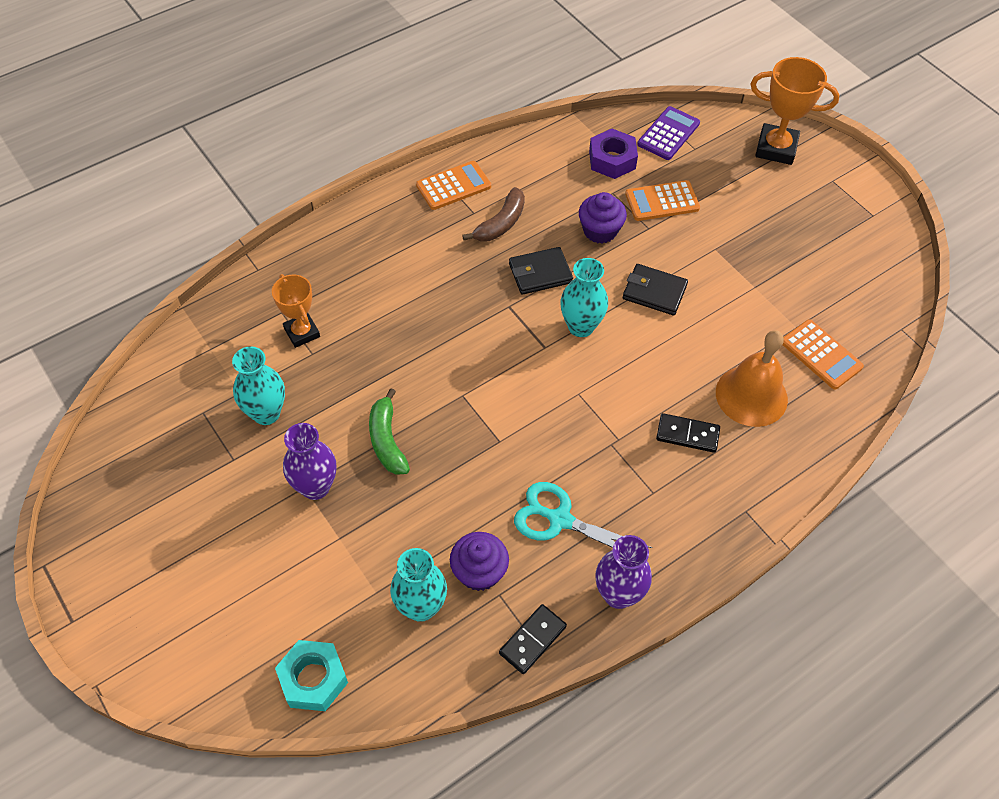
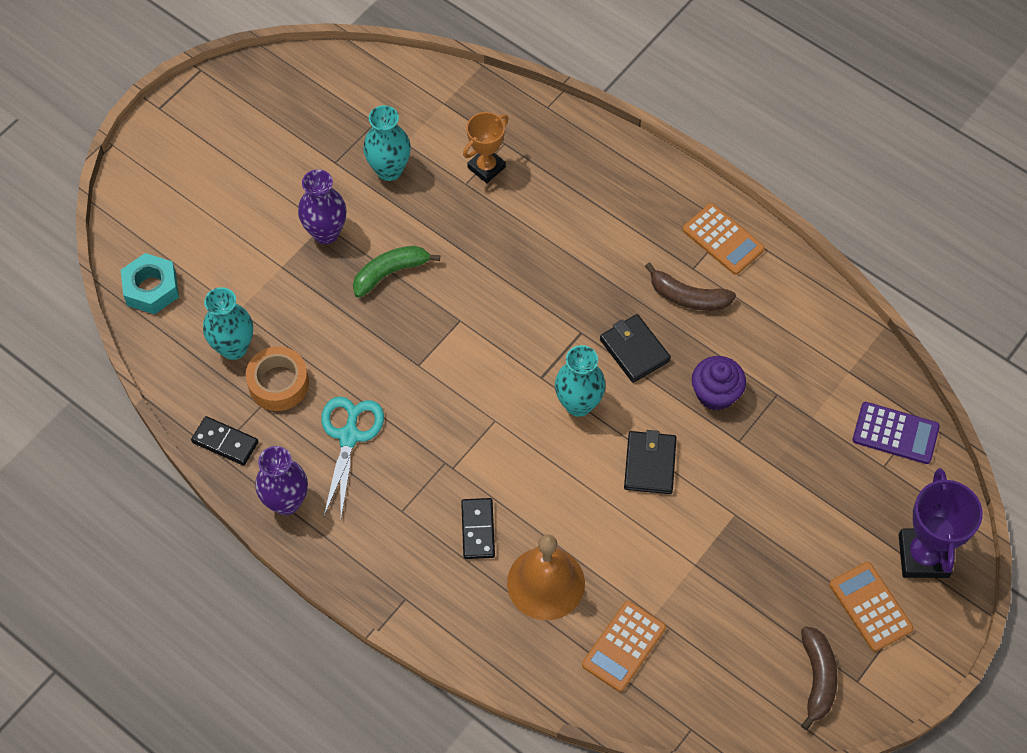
camera: 75 degrees right, 5 degrees up
purple cupcake [450,532,509,591] -> orange tape [246,346,309,411]
purple nut [589,129,638,179] -> none
orange calculator [625,180,700,221] -> orange calculator moved to [829,562,914,652]
orange trophy [750,57,840,165] -> purple trophy [899,468,983,578]
none -> brown banana [801,626,837,730]

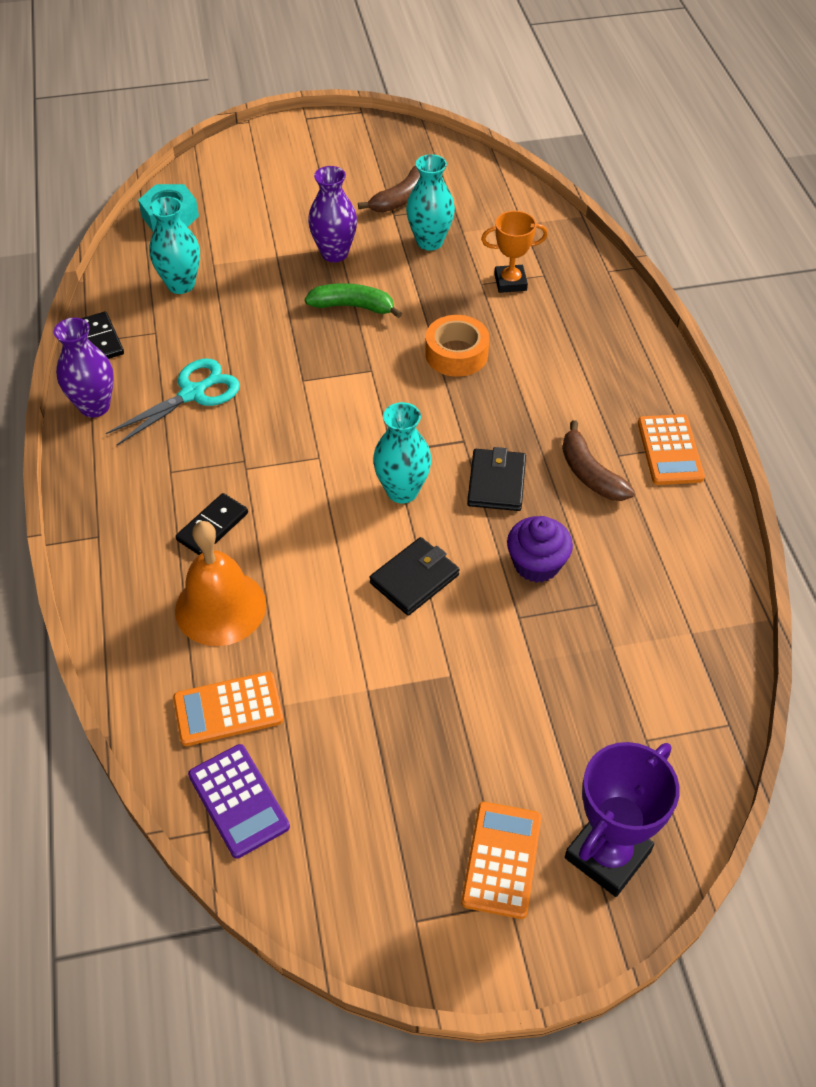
camera: 40 degrees right, 10 degrees down
orange tape [246,346,309,411] -> orange tape moved to [425,315,489,377]
brown banana [801,626,837,730] -> brown banana moved to [358,166,420,212]
purple calculator [853,402,940,464] -> purple calculator moved to [188,744,290,859]

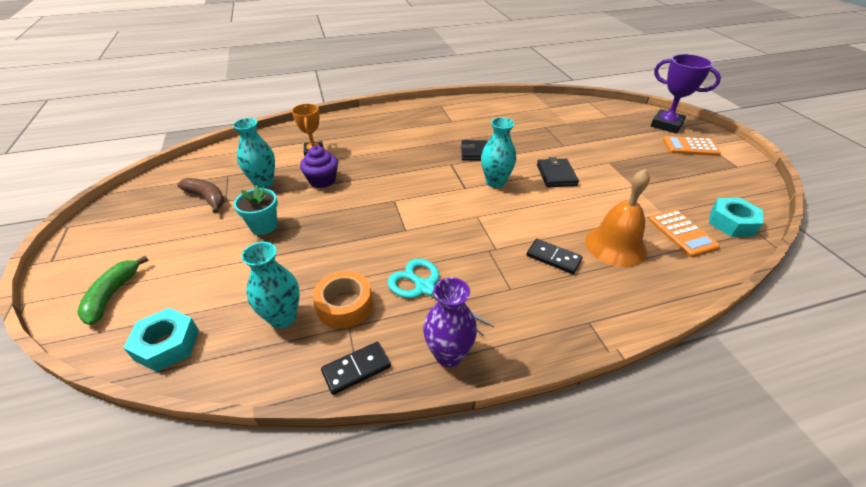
camera: 95 degrees left, 10 degrees down
purple calculator [188,744,290,859] -> turquoise nut [709,198,763,237]
green banana [305,283,402,318] -> green banana moved to [77,256,149,325]
purple vase [308,166,357,262] -> turquoise flower pot [234,185,278,235]
black wallet [369,537,460,615] -> black wallet turned 45 degrees clockwise [537,157,579,187]
orange tape [425,315,489,377] -> orange tape moved to [313,271,373,329]
purple cupcake [507,516,573,583] -> purple cupcake moved to [300,146,338,188]
brown banana [562,420,635,501] -> none
orange calculator [638,414,705,485] -> none

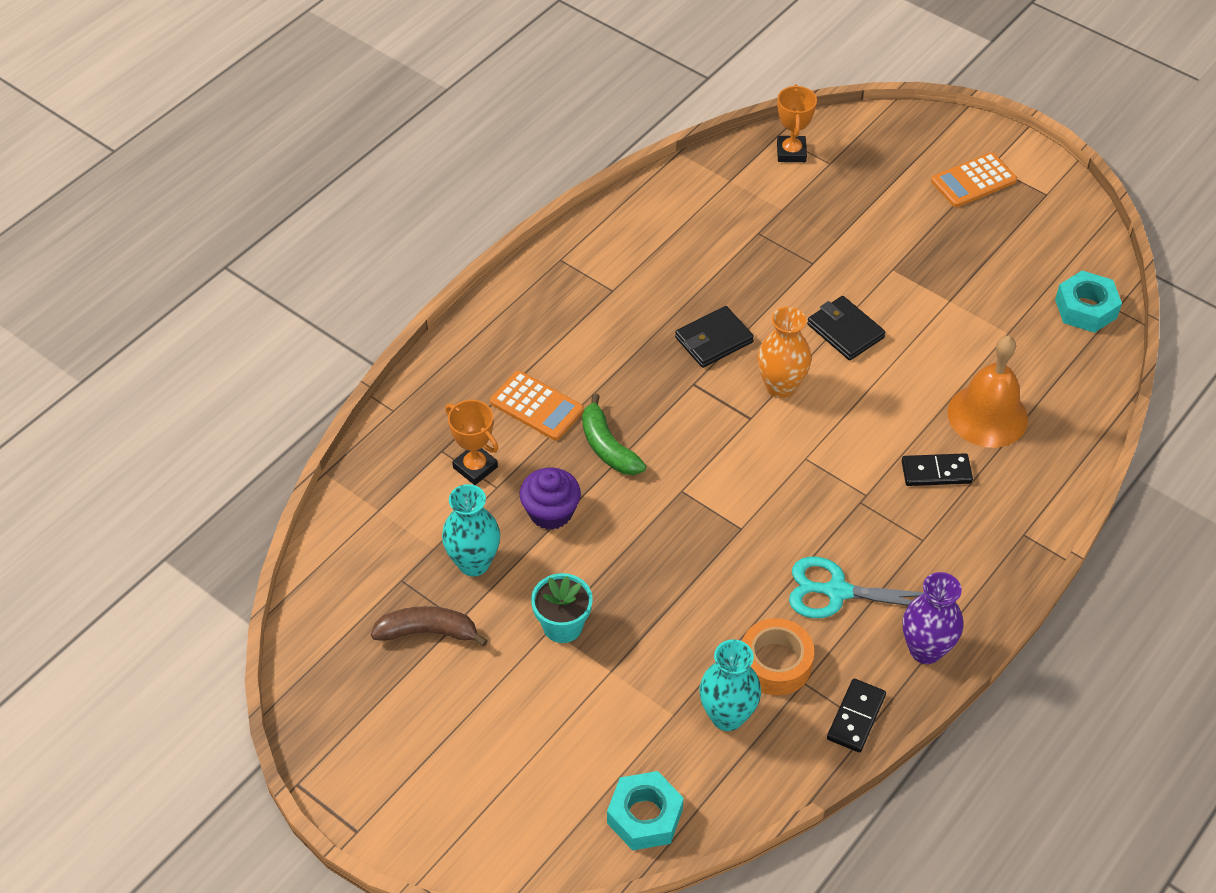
camera: 35 degrees left, 10 degrees up
green banana [77,256,149,325] -> green banana moved to [582,394,646,475]
turquoise vase [481,117,516,188] -> orange vase [757,307,812,399]
orange calculator [649,210,720,257] -> orange calculator moved to [490,371,584,441]
purple trophy [651,54,721,134] -> none
none -> orange trophy [777,85,817,162]

